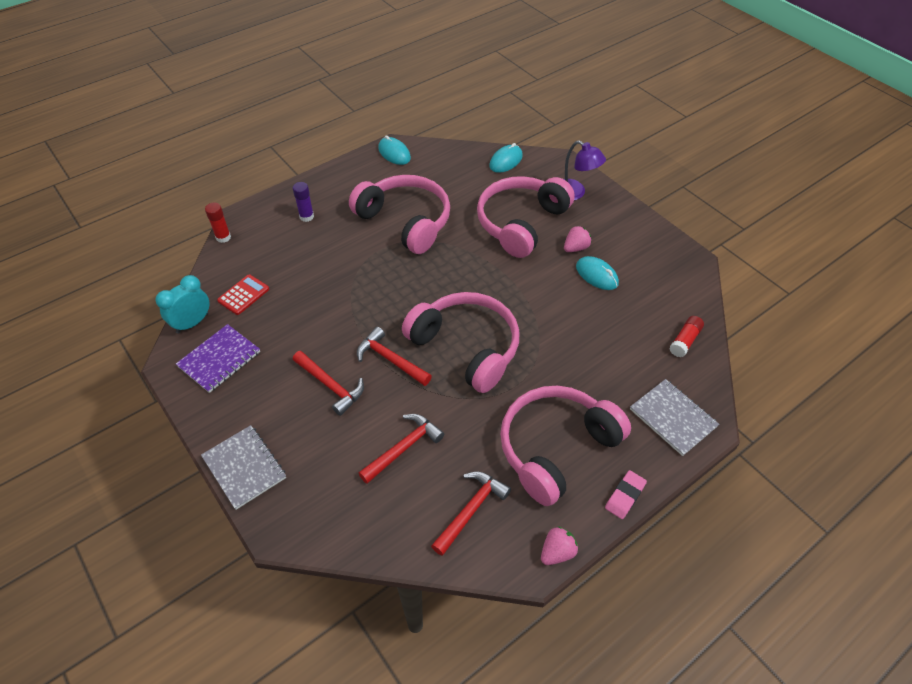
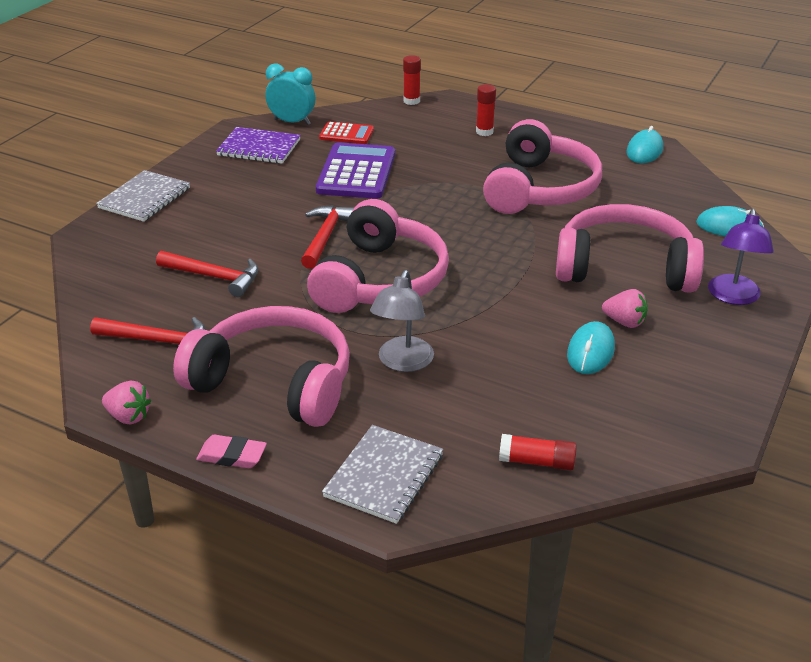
camera: 65 degrees right, 15 degrees down
purple glue stick [293,182,314,222] -> red glue stick [476,84,496,136]
red hammer [293,351,364,416] -> none
none -> purple calculator [316,142,395,199]
none -> grey lamp [370,270,434,372]

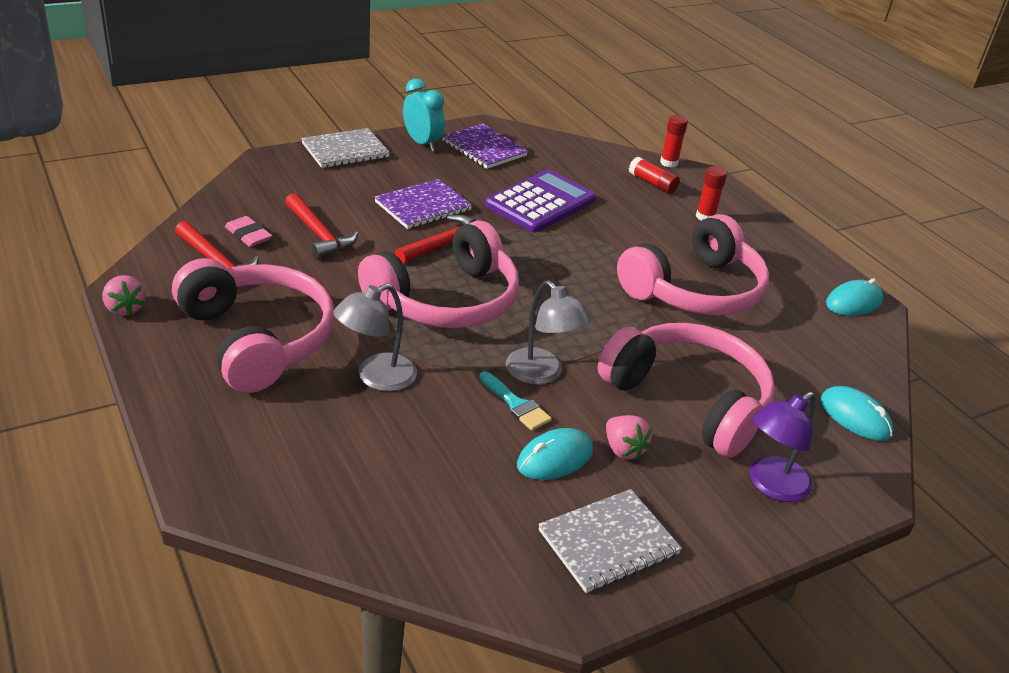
camera: 30 degrees right, 0 degrees up
pink eraser [196,435,267,468] -> pink eraser moved to [225,216,272,247]
turquoise clock [266,63,315,125] -> turquoise clock moved to [403,78,445,151]
red calculator [319,121,374,144] -> none
grey notebook [322,425,443,524] -> grey notebook moved to [538,489,682,593]
red glue stick [499,434,577,470] -> red glue stick moved to [629,157,680,194]
none -> purple notebook [374,179,472,229]
none -> turquoise brush [479,371,552,431]
none -> grey lamp [506,281,591,385]

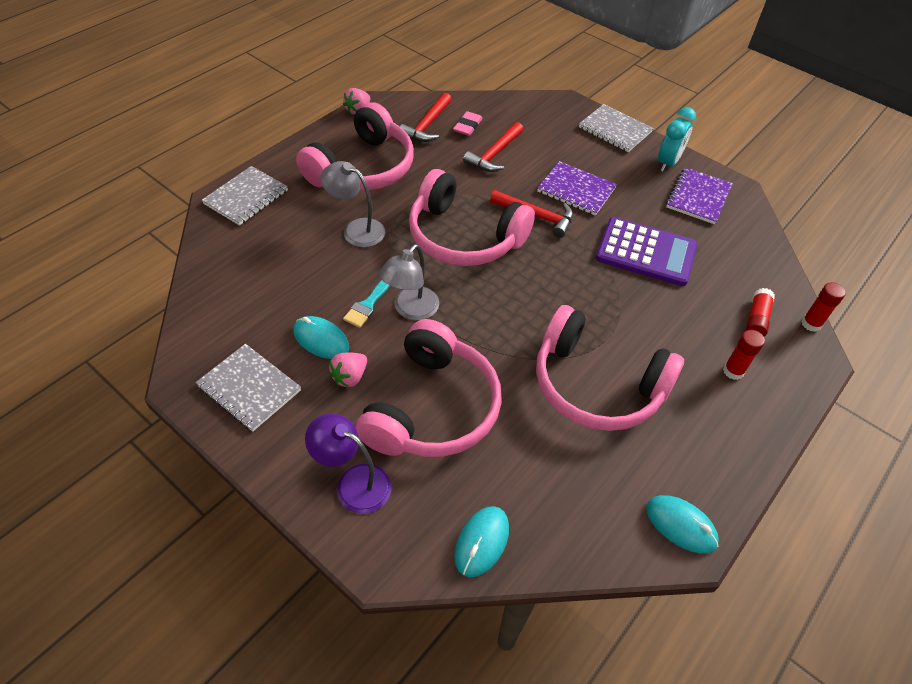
camera: 70 degrees right, 15 degrees up
none -> grey notebook [202,166,288,226]

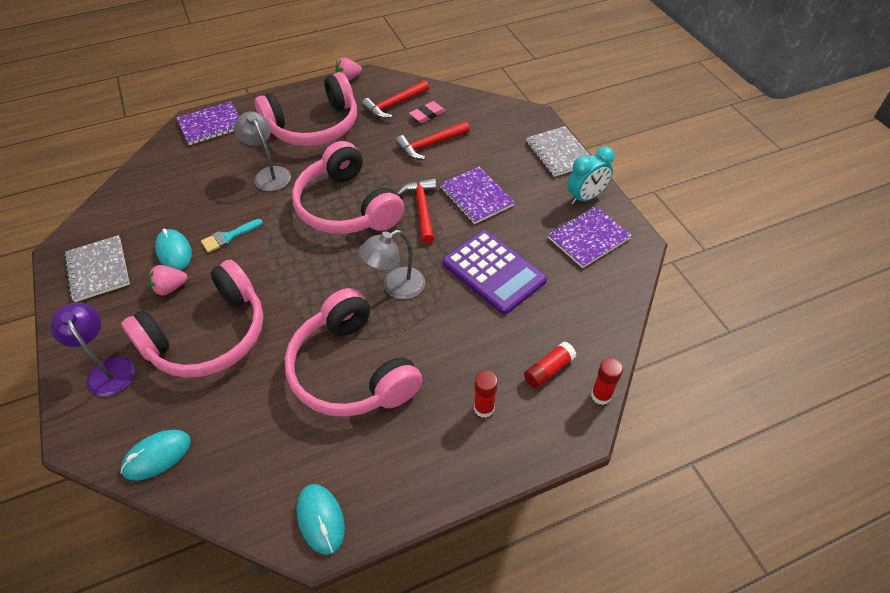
camera: 30 degrees right, 0 degrees up
grey notebook [202,166,288,226] -> purple notebook [177,101,239,145]
grey lamp [379,244,439,320] -> grey lamp moved to [359,230,425,300]
red hammer [490,190,573,238] -> red hammer turned 150 degrees counterclockwise [397,178,436,244]

